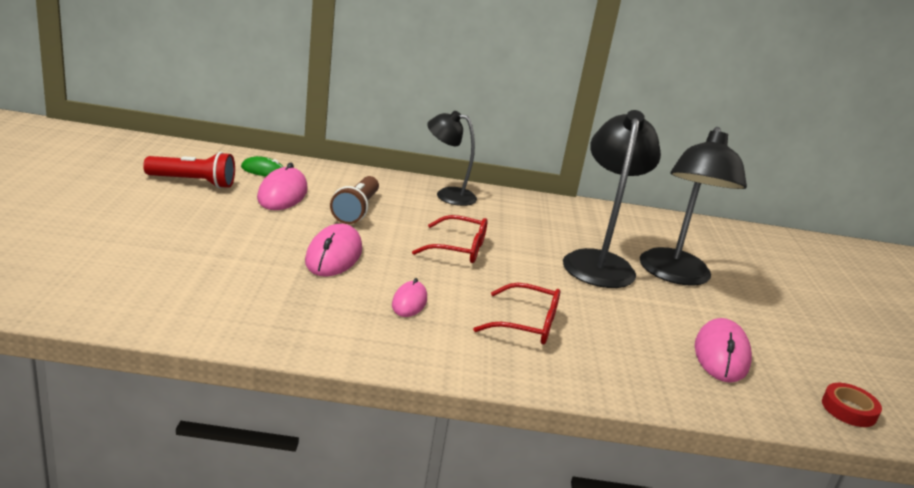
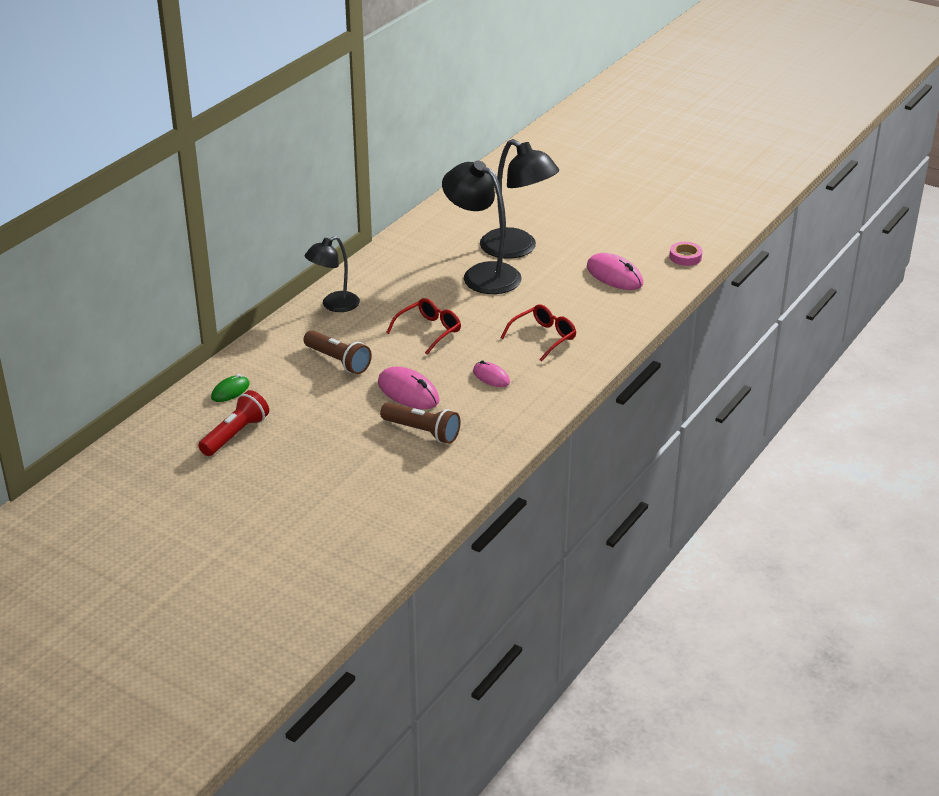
camera: 55 degrees left, 10 degrees up
pink mouse [257,163,308,210] -> none
red tape [822,383,882,427] -> pink tape [669,242,703,266]
none -> brown flashlight [380,402,461,444]

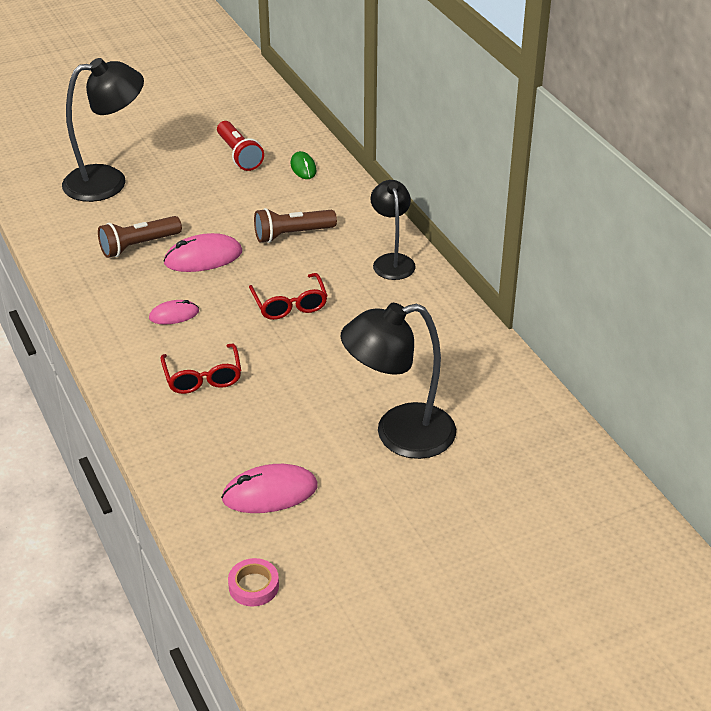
camera: 120 degrees right, 5 degrees up
black lamp [442,161,522,294] -> black lamp moved to [62,58,144,202]

